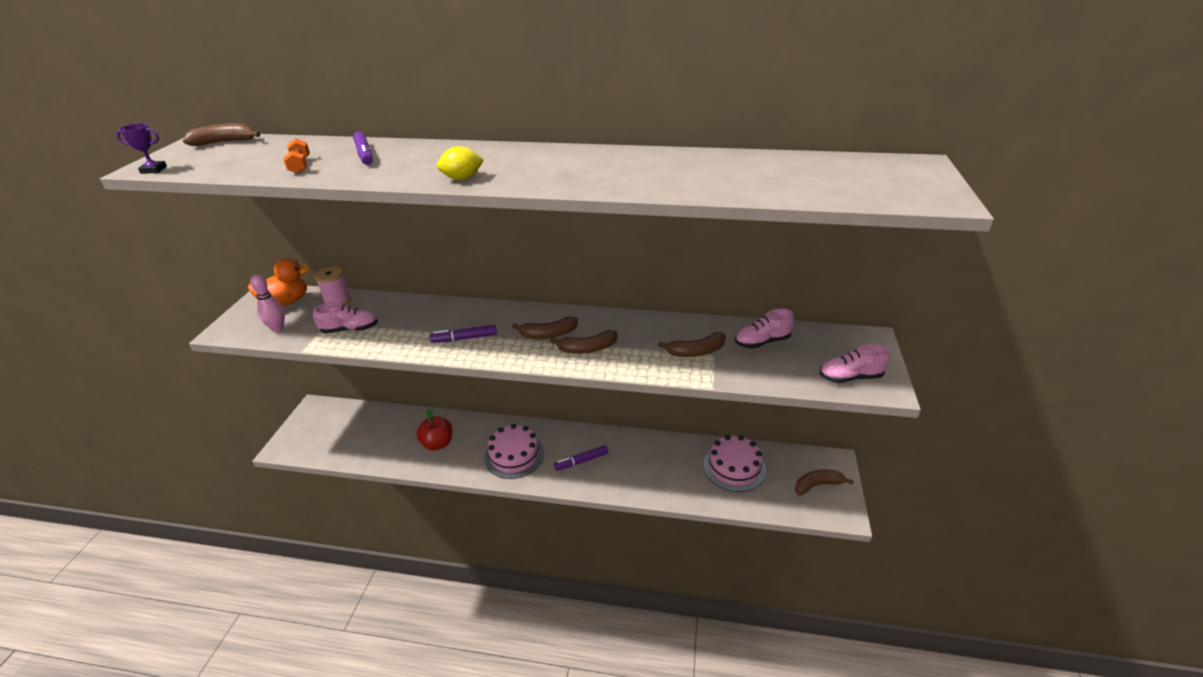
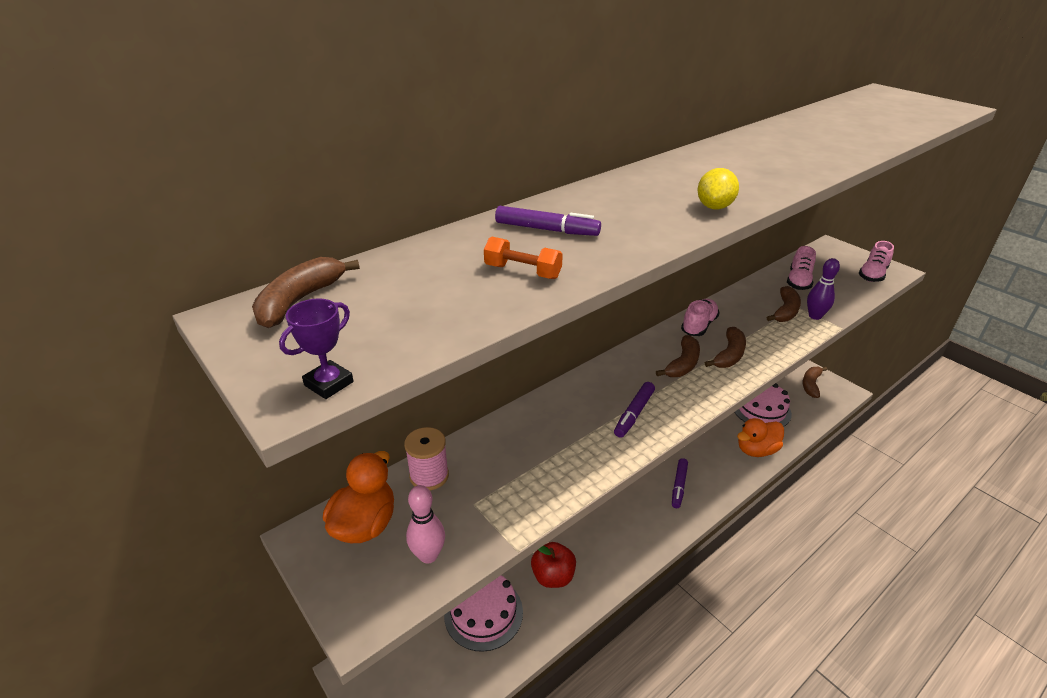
camera: 50 degrees left, 0 degrees up
pink shoe [313,303,378,333] -> pink shoe moved to [681,299,720,336]
pink cake [484,424,544,479] -> pink cake moved to [444,575,523,652]
none -> orange duck [737,418,784,457]
none -> purple bowling pin [807,258,840,320]

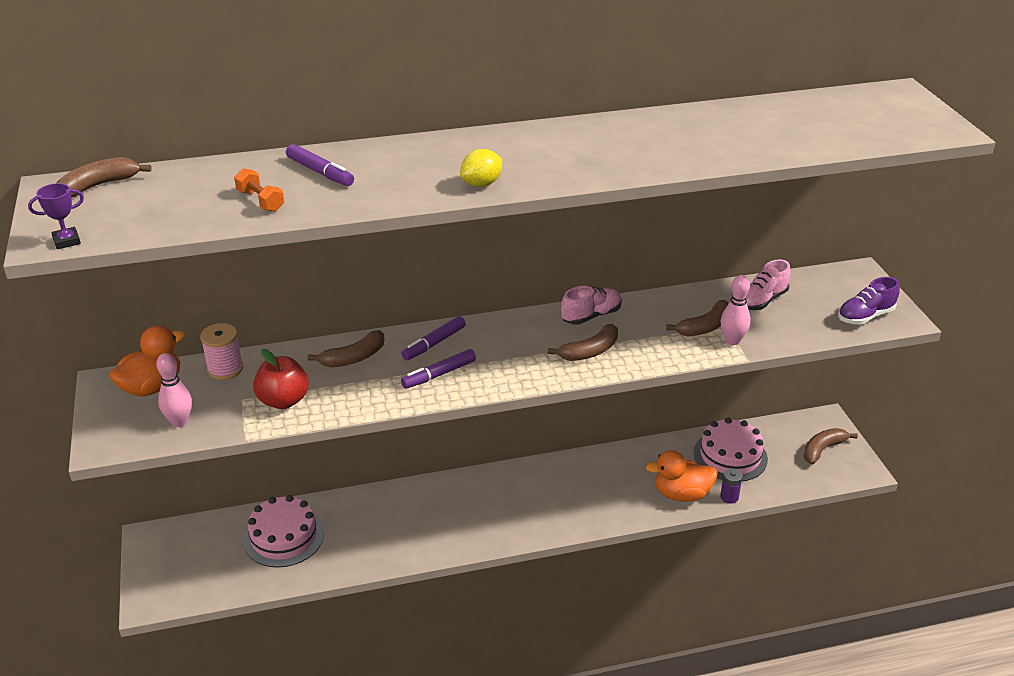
camera: 25 degrees right, 0 degrees up
red apple [531,542,576,588] -> red apple moved to [253,349,309,409]
brown banana [656,335,700,377] -> brown banana moved to [307,330,385,368]
purple marker [672,458,688,508] -> purple marker moved to [401,316,466,360]
purple bowling pin [807,258,840,320] -> pink bowling pin [721,275,751,345]
pink shoe [859,241,894,282] -> purple shoe [838,277,900,325]
none -> purple battery [720,468,742,504]

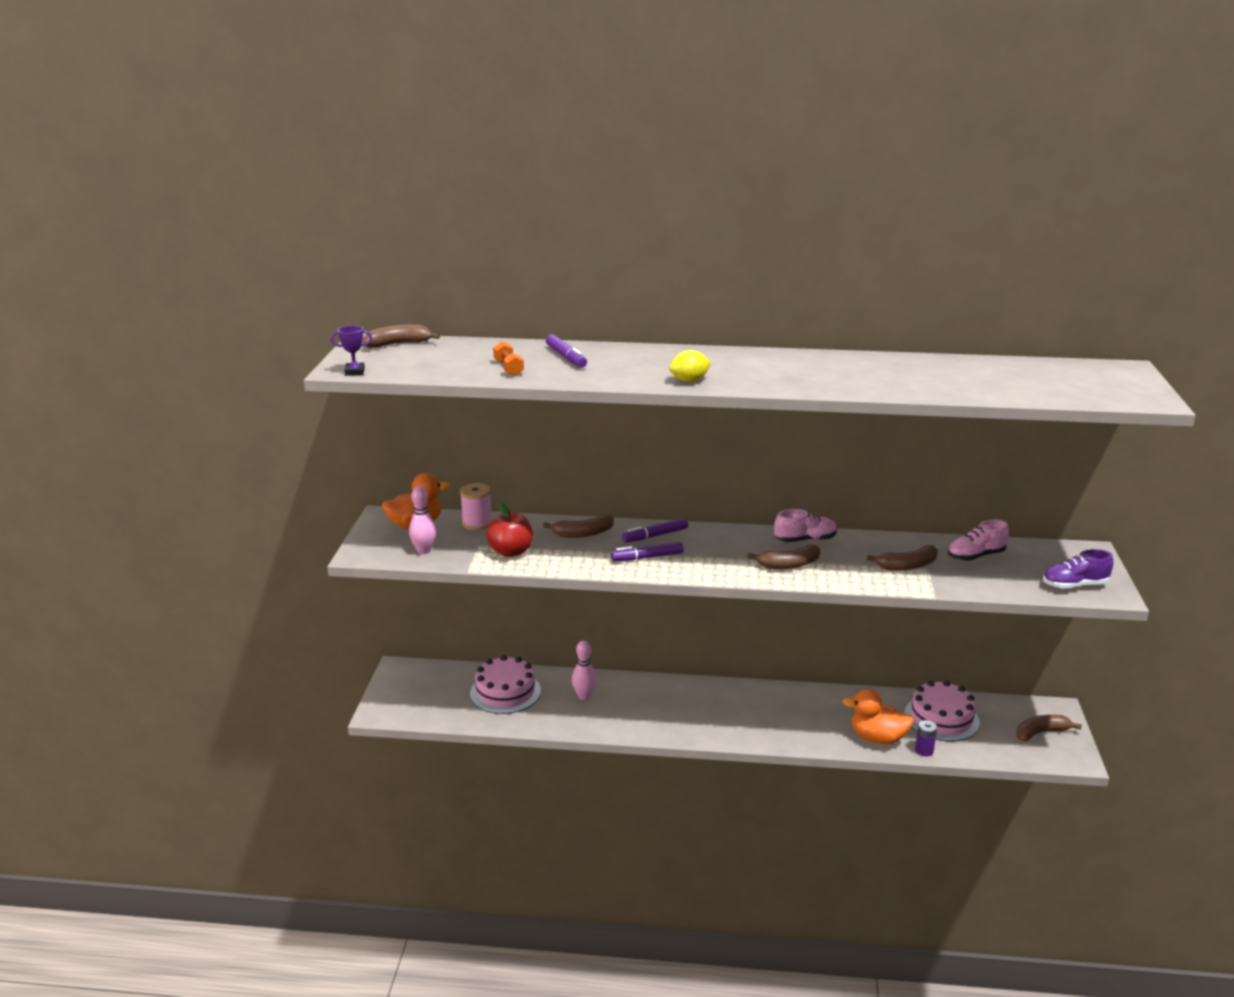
camera: 20 degrees right, 10 degrees down
pink bowling pin [721,275,751,345] -> pink bowling pin moved to [572,641,596,700]

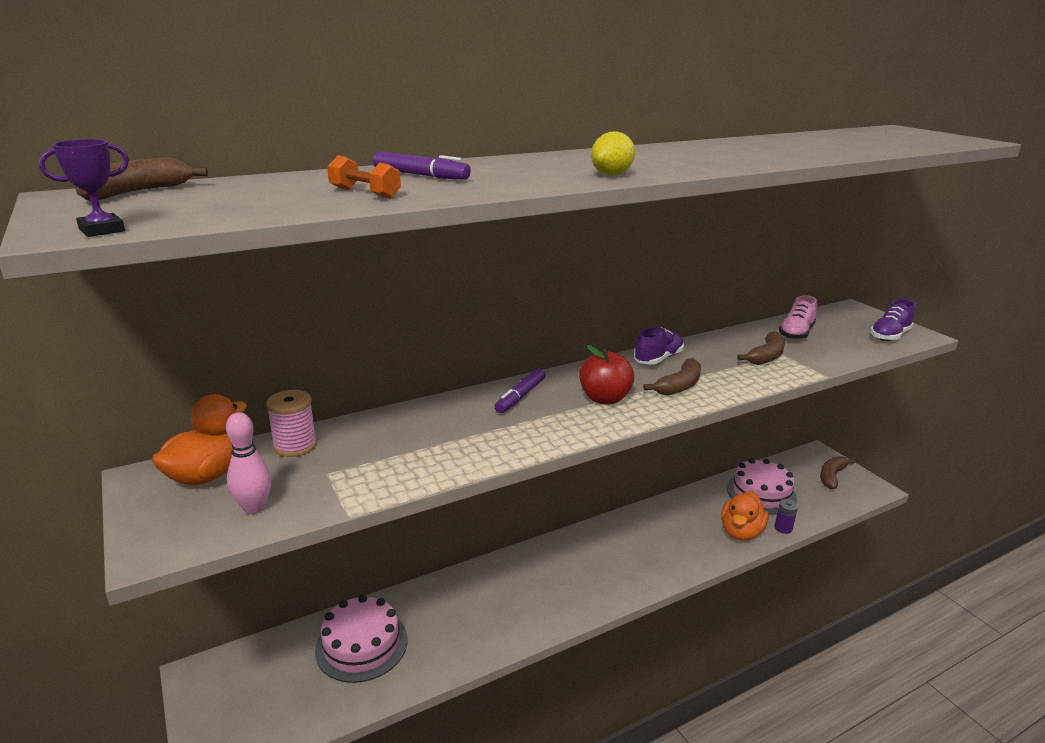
camera: 35 degrees left, 0 degrees up
red apple [486,503,533,557] -> red apple moved to [579,345,635,405]
brown banana [543,515,614,538] -> none
pink bowling pin [572,641,596,700] -> none
purple marker [611,542,684,561] -> none
pink shoe [774,509,837,542] -> purple shoe [634,327,684,365]
orange duck [842,689,914,744] -> orange duck turned 45 degrees counterclockwise [721,491,769,541]

